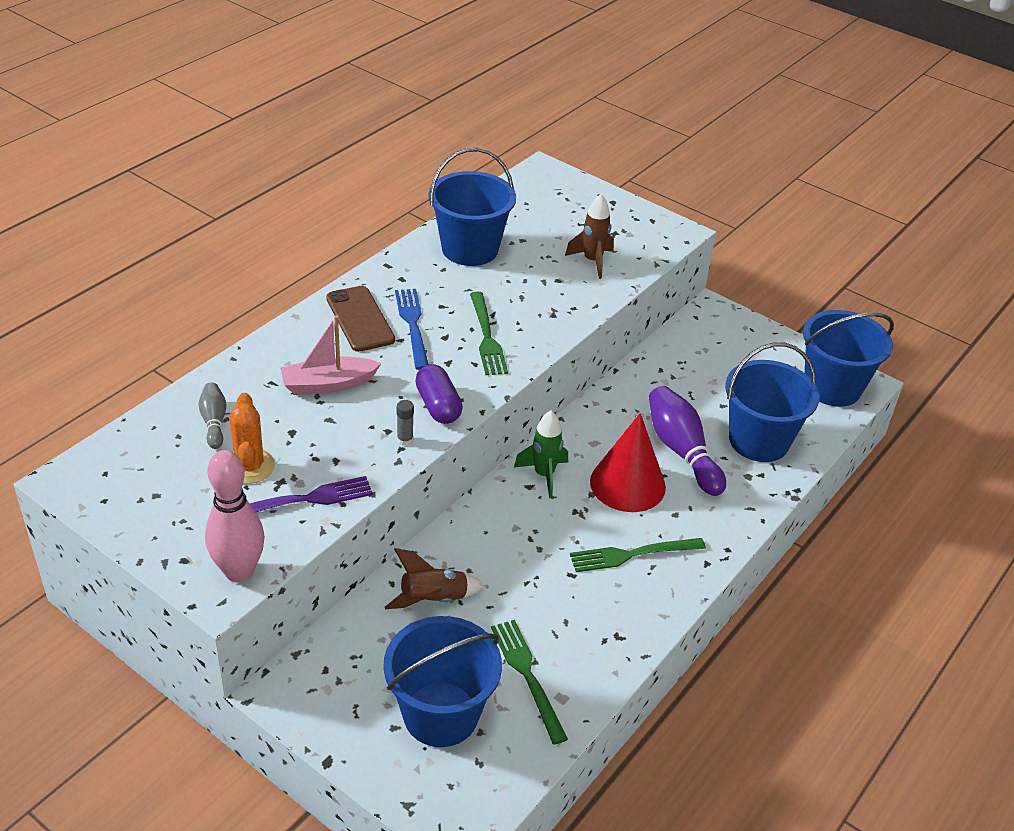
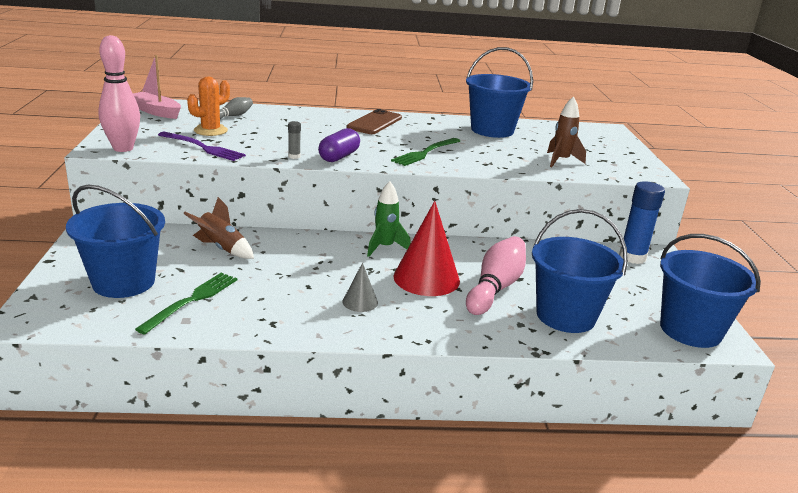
camera: 50 degrees right, 15 degrees down
pink boat [280,315,381,395] -> pink boat moved to [133,55,181,119]
blue fork [395,289,429,370] -> none
green fork [570,538,706,572] -> grey cone [343,263,378,312]
purple bowling pin [649,386,726,496] -> pink bowling pin [466,236,526,315]
none -> blue glue stick [619,182,665,264]

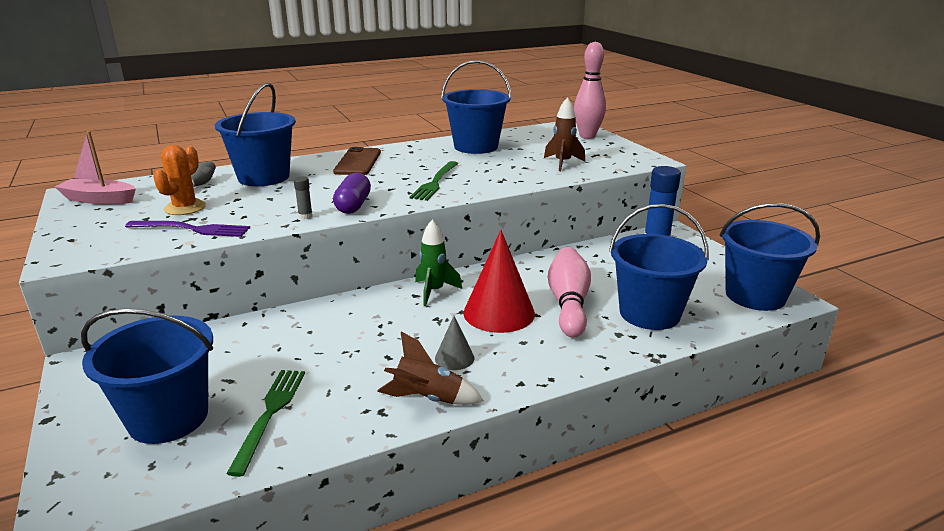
camera: 20 degrees left, 0 degrees up
pink bowling pin [98,35,140,152] -> pink bowling pin moved to [574,42,606,139]
brown rocket [183,197,254,259] -> brown rocket moved to [377,331,484,405]
none -> blue bucket [215,83,296,186]

